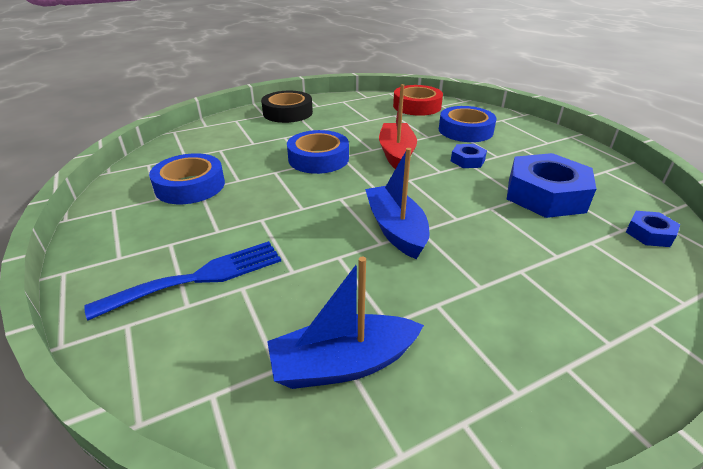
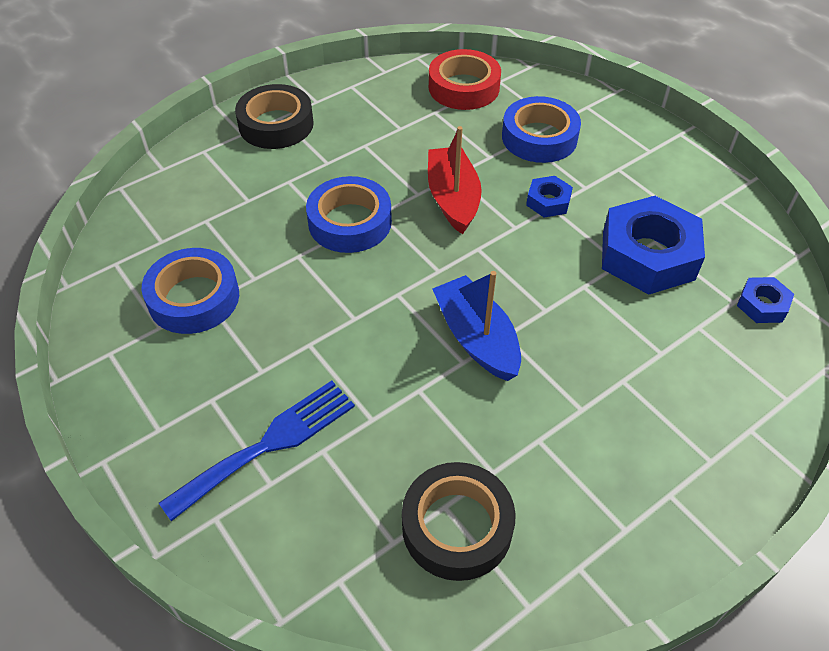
camera: 10 degrees left, 15 degrees up
blue boat [267,257,424,389] -> black tape [402,462,516,581]

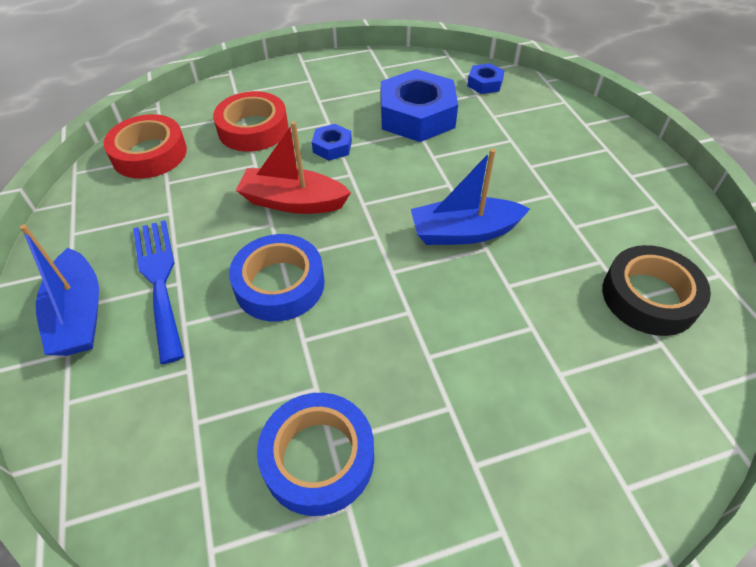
camera: 70 degrees left, 0 degrees up
blue fork [159,381,355,521] -> blue fork moved to [133,220,184,364]
black tape [235,84,314,149] -> blue boat [20,224,99,356]
blue tape [502,96,581,163] -> red tape [213,91,288,152]

